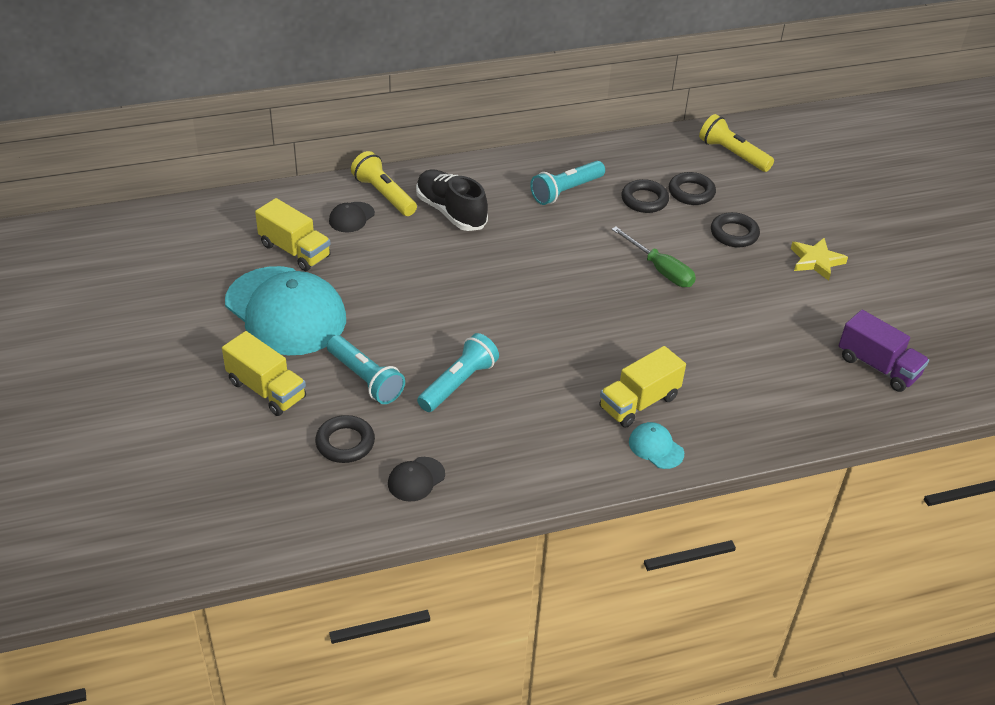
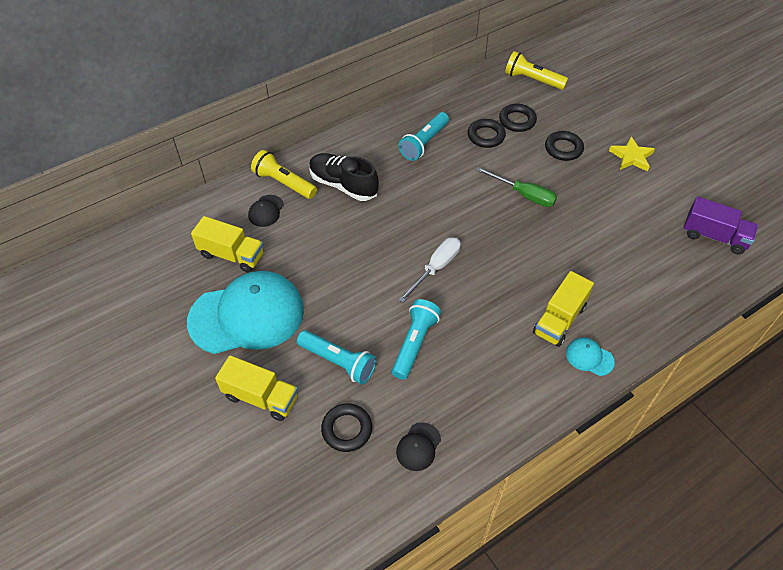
camera: 15 degrees left, 10 degrees up
turquoise cap [225,266,346,355] -> turquoise cap turned 45 degrees counterclockwise [187,271,304,354]
none -> white screwdriver [399,237,461,303]

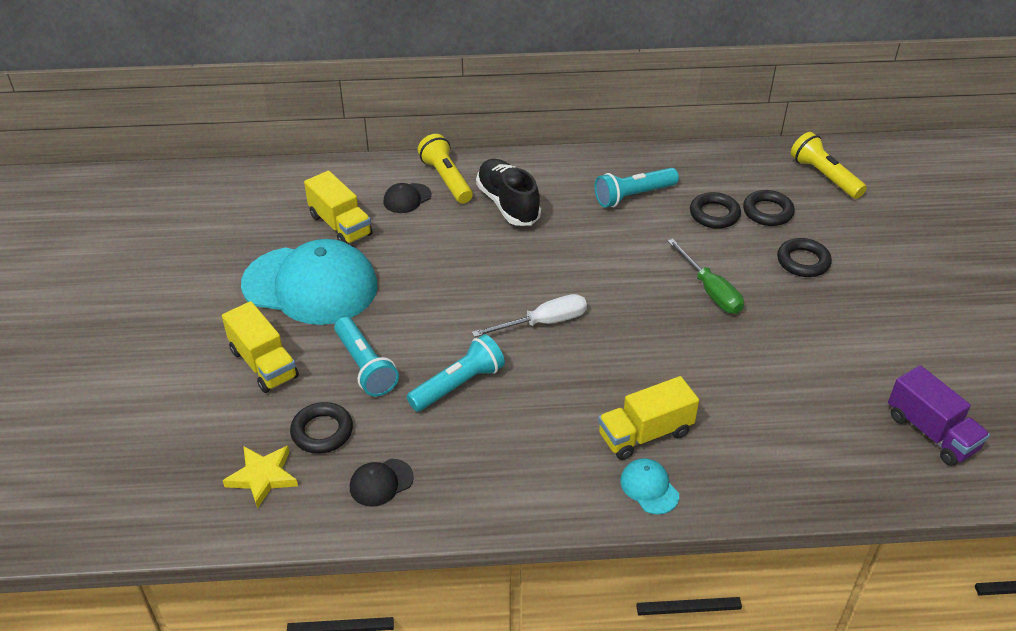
camera: 30 degrees right, 10 degrees down
yellow star [609,137,655,172] -> yellow star moved to [223,446,298,509]

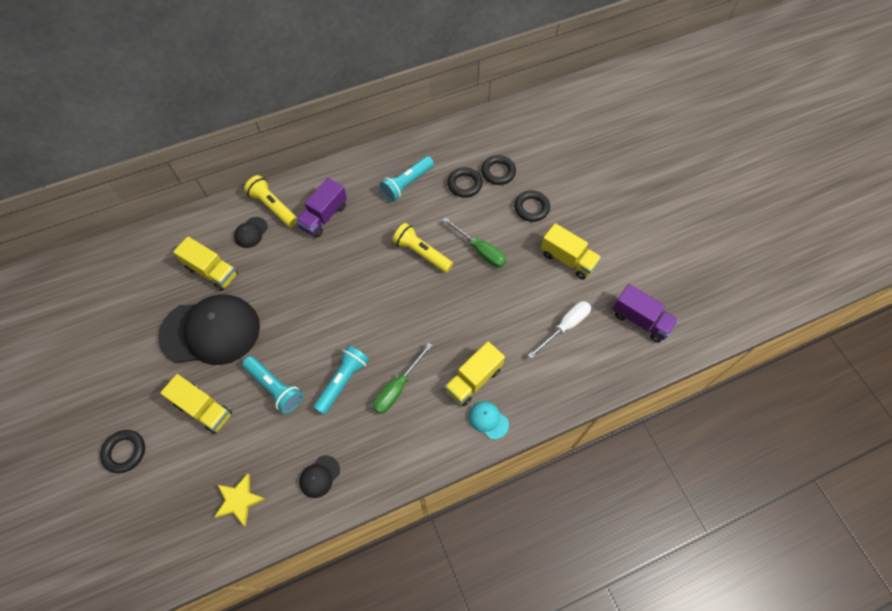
camera: 20 degrees left, 20 degrees up
turquoise cap [241,239,378,325] -> black cap [158,294,260,365]
black ring [290,402,353,454] -> black ring moved to [100,430,145,473]
white screwdriver [472,294,587,337] -> white screwdriver moved to [528,301,591,359]
black shoe [476,159,541,226] -> purple truck [295,178,347,238]
yellow flashlight [791,132,867,199] -> yellow flashlight moved to [392,223,453,273]
none -> green screwdriver [373,343,432,414]
none -> yellow truck [541,223,601,280]

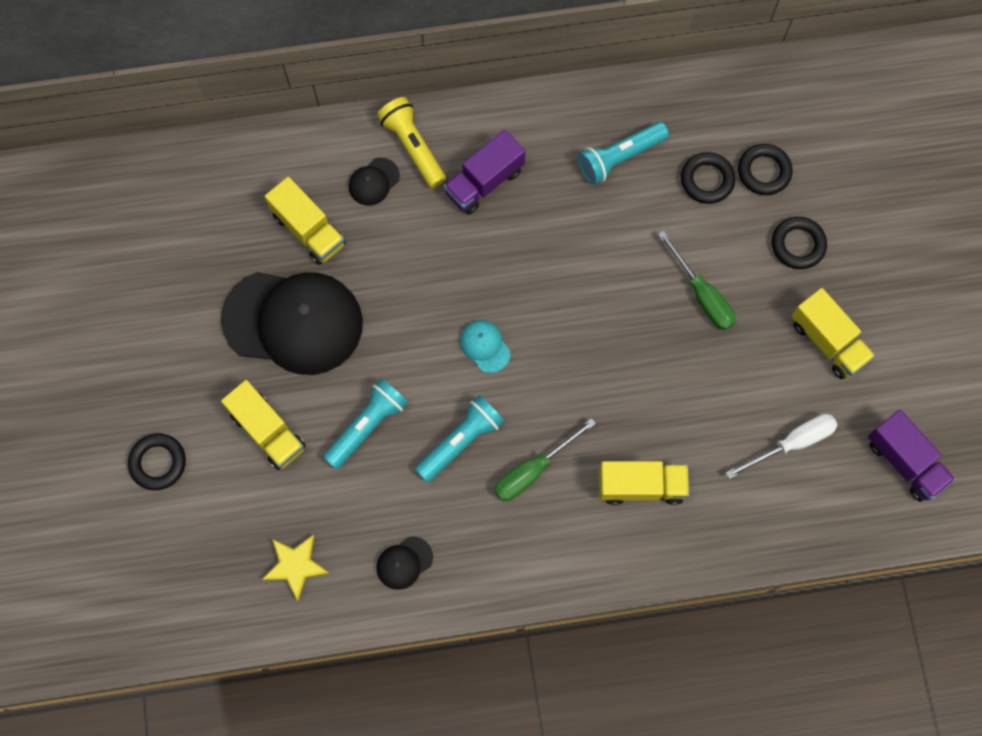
camera: 15 degrees right, 10 degrees up
turquoise flashlight [242,356,303,414] -> turquoise flashlight turned 105 degrees counterclockwise [323,378,408,469]
yellow flashlight [392,223,453,273] -> none
yellow truck [445,341,505,406] -> yellow truck turned 150 degrees counterclockwise [599,461,690,505]
turquoise cap [469,401,509,439] -> turquoise cap moved to [460,320,510,373]

